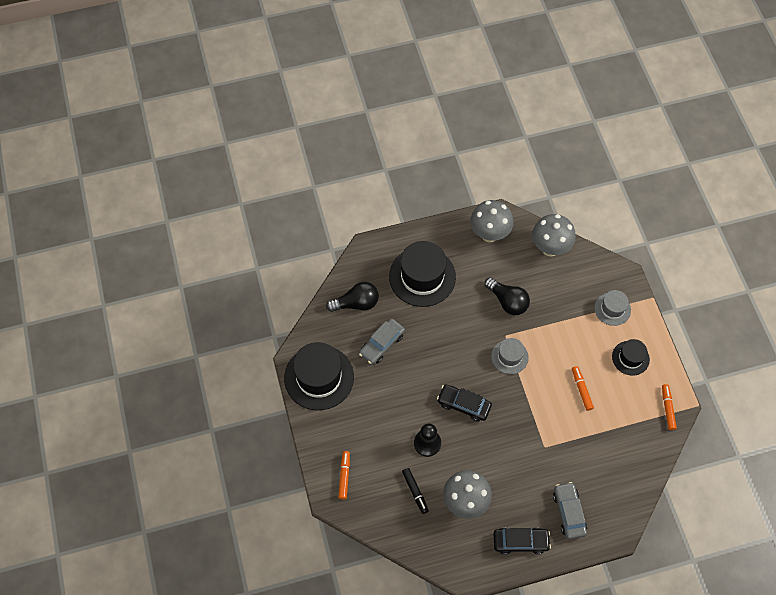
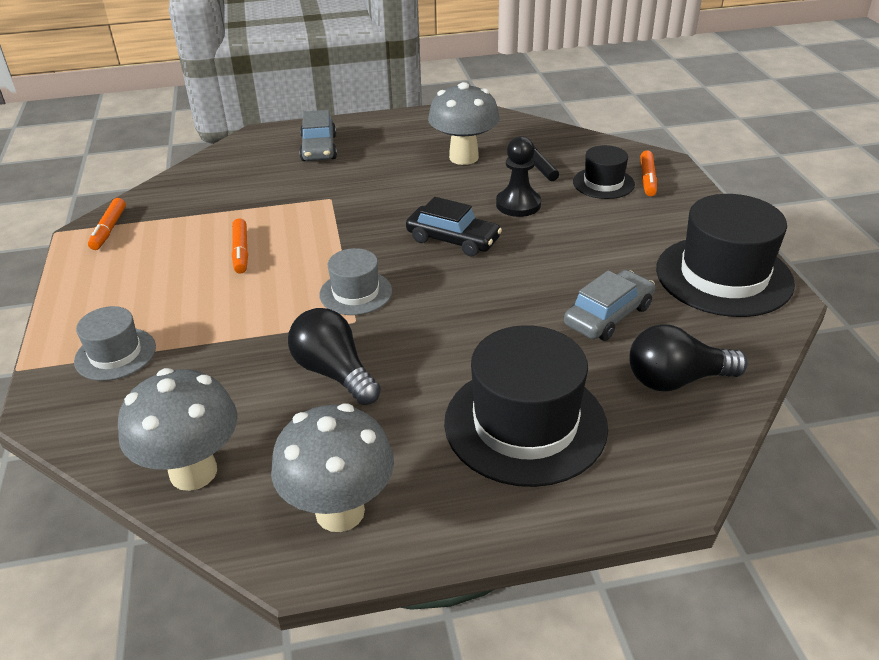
camera: 175 degrees left, 25 degrees down
black car [493,527,551,555] -> none
black hat [612,339,650,375] -> black hat moved to [573,145,635,199]

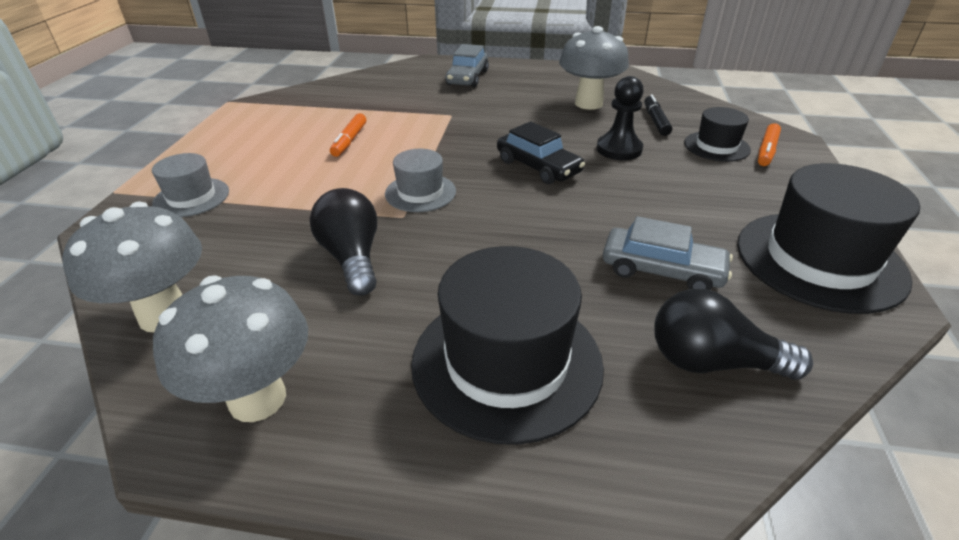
camera: 20 degrees right, 0 degrees up
orange marker [88,198,126,250] -> none
grey car [564,270,655,341] -> grey car turned 45 degrees clockwise [603,216,733,290]

